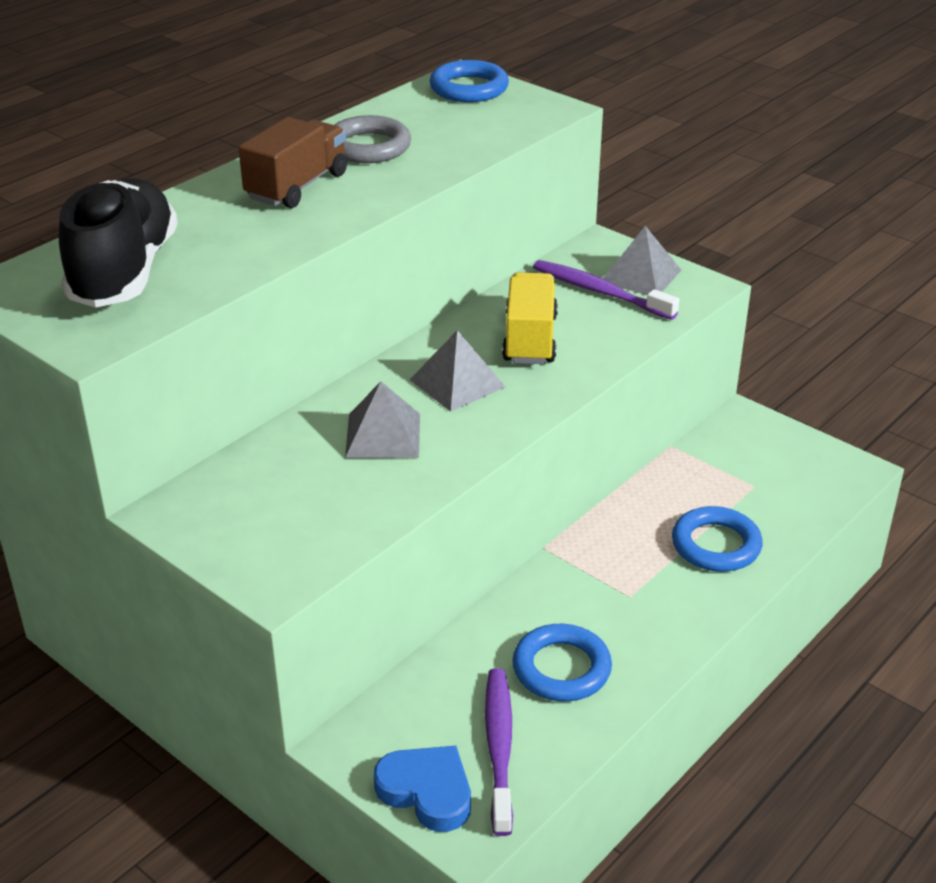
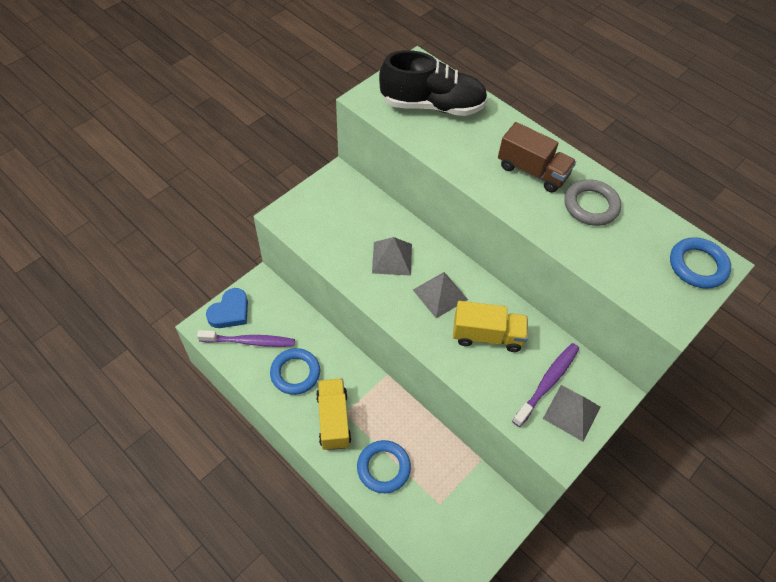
camera: 90 degrees right, 20 degrees up
none -> yellow truck [316,378,351,450]

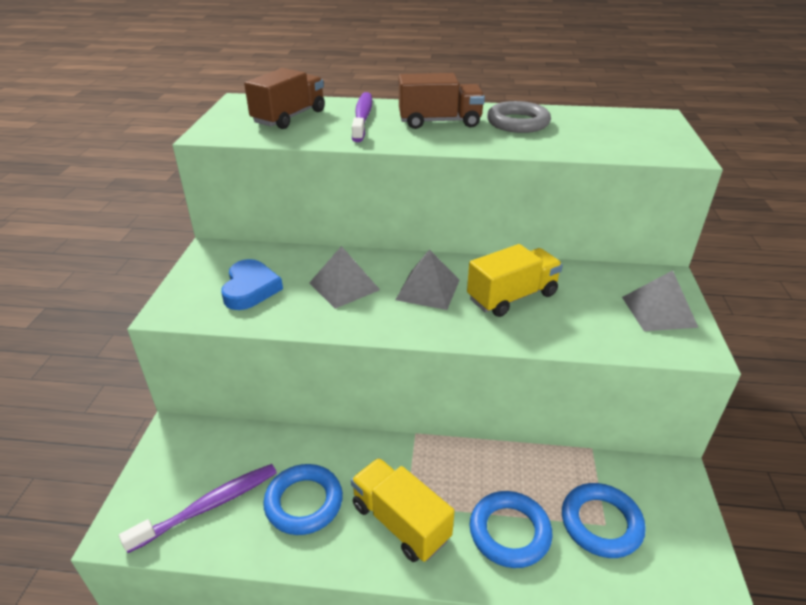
camera: 35 degrees left, 20 degrees down
blue heart [206,288,248,328] -> blue heart moved to [221,259,283,310]
black shoe [379,50,488,116] -> brown truck [244,68,325,129]
purple toothbrush [512,343,579,427] -> purple toothbrush moved to [352,92,372,142]
blue ring [670,237,731,289] -> blue ring moved to [562,483,646,558]

